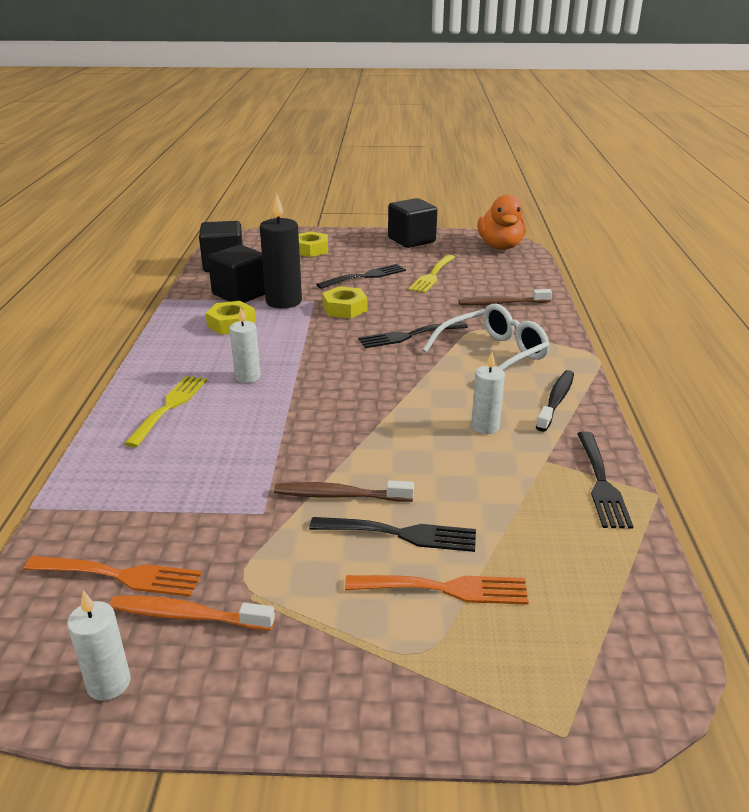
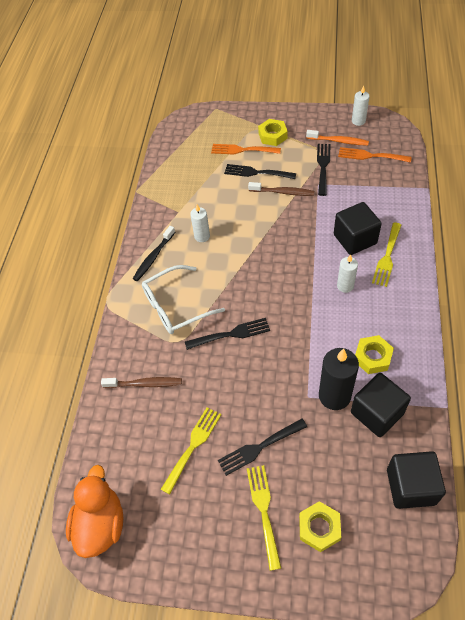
camera: 170 degrees left, 25 degrees up
yellow nut [322,286,367,318] -> yellow nut moved to [258,119,288,146]
black cube [388,198,437,248] -> black cube moved to [334,202,382,255]
black fork [577,431,633,529] -> black fork moved to [317,144,331,196]
none -> yellow fork [247,465,281,571]

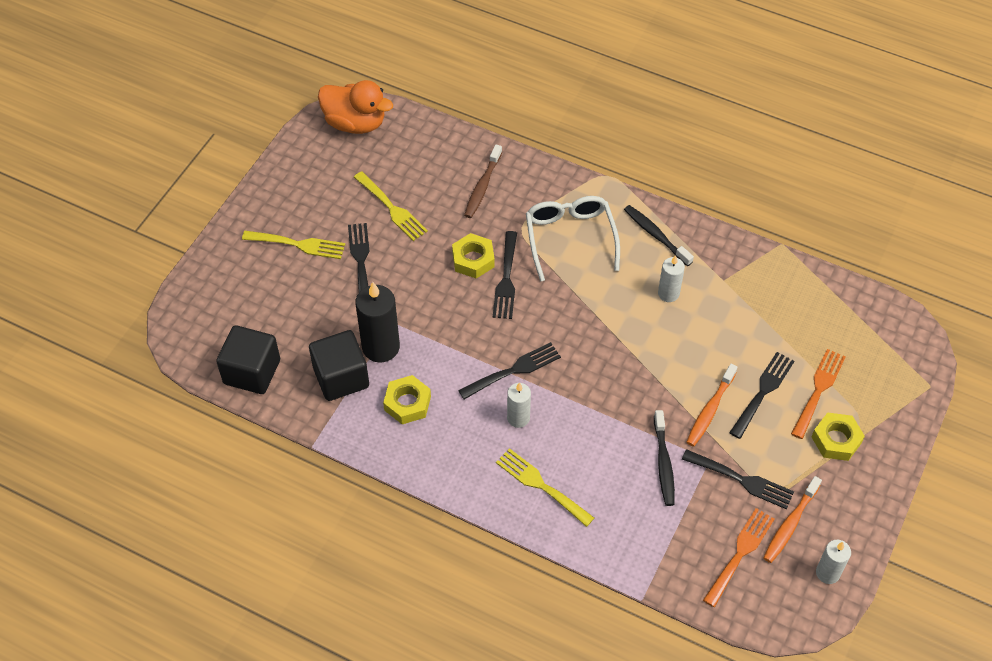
camera: 105 degrees right, 0 degrees up
brown toothbrush [248,182,314,196] -> orange toothbrush [686,364,737,447]
yellow nut [299,501,341,552] -> yellow nut moved to [452,233,495,279]
black cube [334,202,382,255] -> none
none -> black fork [458,342,561,400]
none -> black toothbrush [654,410,675,506]

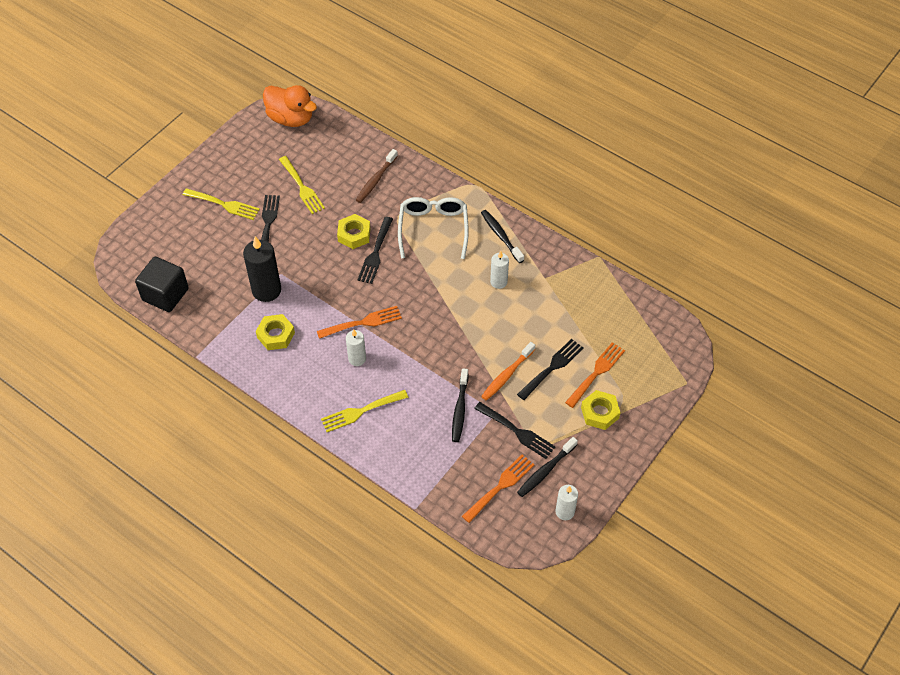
camera: 10 degrees right, 0 degrees up
black cube [309,330,369,401] -> none
black fork [458,342,561,400] -> orange fork [317,306,402,339]
yellow fork [496,448,594,527] -> yellow fork turned 75 degrees counterclockwise [321,390,408,432]
orange toothbrush [763,476,822,563] -> black toothbrush [517,437,578,497]

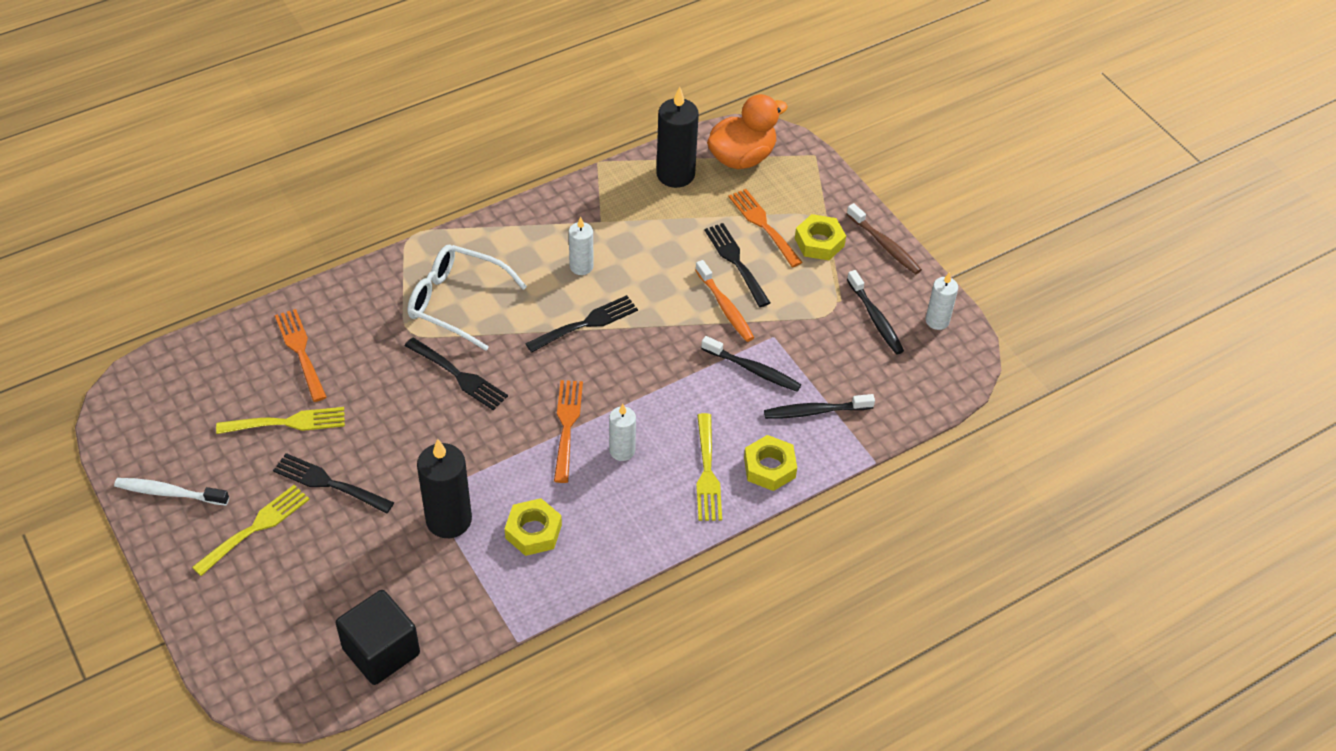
camera: 70 degrees left, 5 degrees down
orange duck [263,85,317,127] -> orange duck moved to [707,94,788,169]
yellow nut [337,214,371,249] -> yellow nut moved to [744,435,797,491]
brown toothbrush [356,149,398,203] -> brown toothbrush moved to [847,203,922,275]
orange fork [462,454,535,523] -> orange fork moved to [275,309,327,402]
black fork [474,402,556,459] -> black fork moved to [525,295,638,353]
black toothbrush [481,210,524,263] -> black toothbrush moved to [764,394,875,419]
none -> white toothbrush [114,478,229,505]
none -> black candle [656,87,699,188]

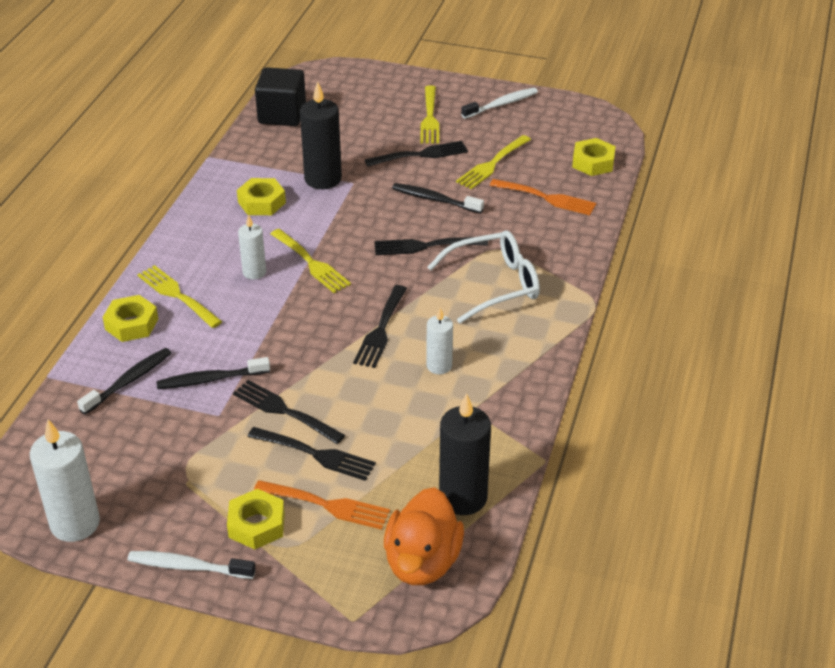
camera: 140 degrees right, 10 degrees down
orange fork [554,380,583,483] -> yellow fork [270,229,351,293]
orange toothbrush [695,260,754,342] -> black fork [233,380,345,444]
brown toothbrush [847,203,922,275] -> white toothbrush [128,551,256,579]
black toothbrush [847,270,904,355] -> black toothbrush moved to [392,183,484,214]
white candle [925,272,958,330] -> white candle [30,419,100,542], size x1.70
none -> yellow nut [572,138,616,176]

